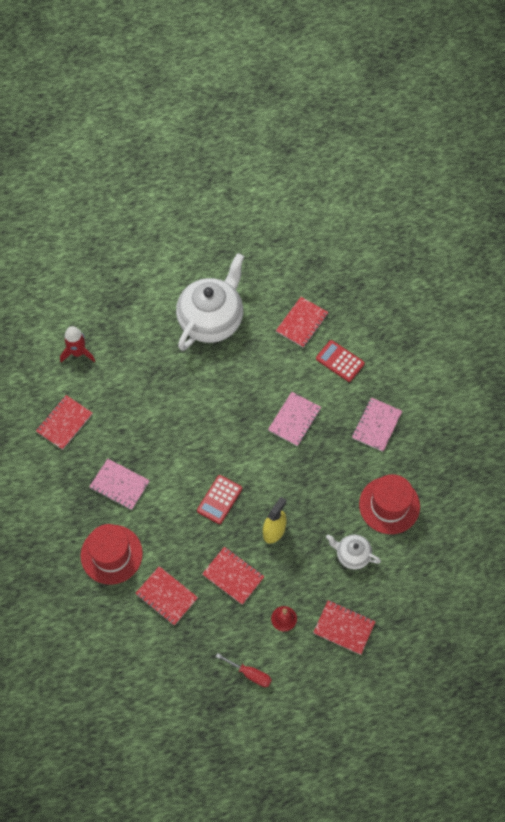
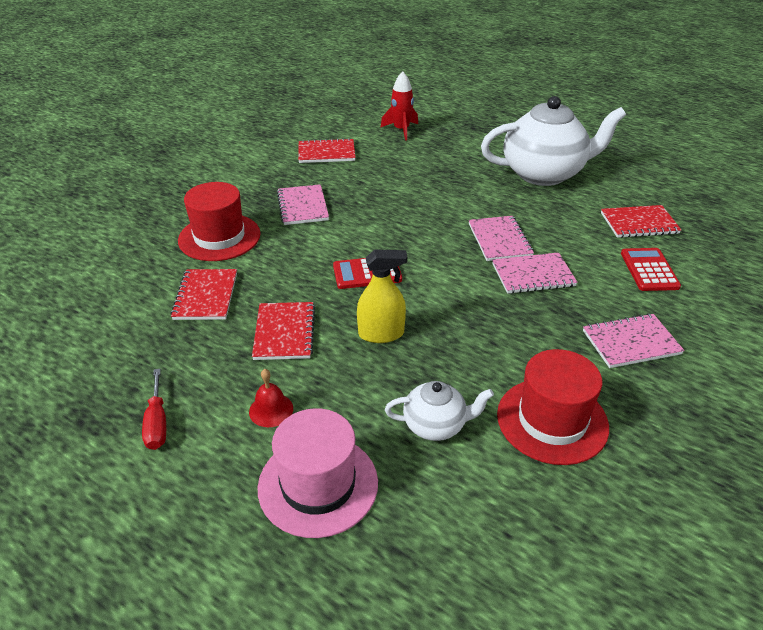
camera: 50 degrees right, 25 degrees down
red notebook [313,600,375,655] -> pink hat [258,408,378,538]
white teapot [326,535,381,570] -> white teapot turned 105 degrees clockwise [385,381,494,441]
none -> pink notebook [469,216,534,261]

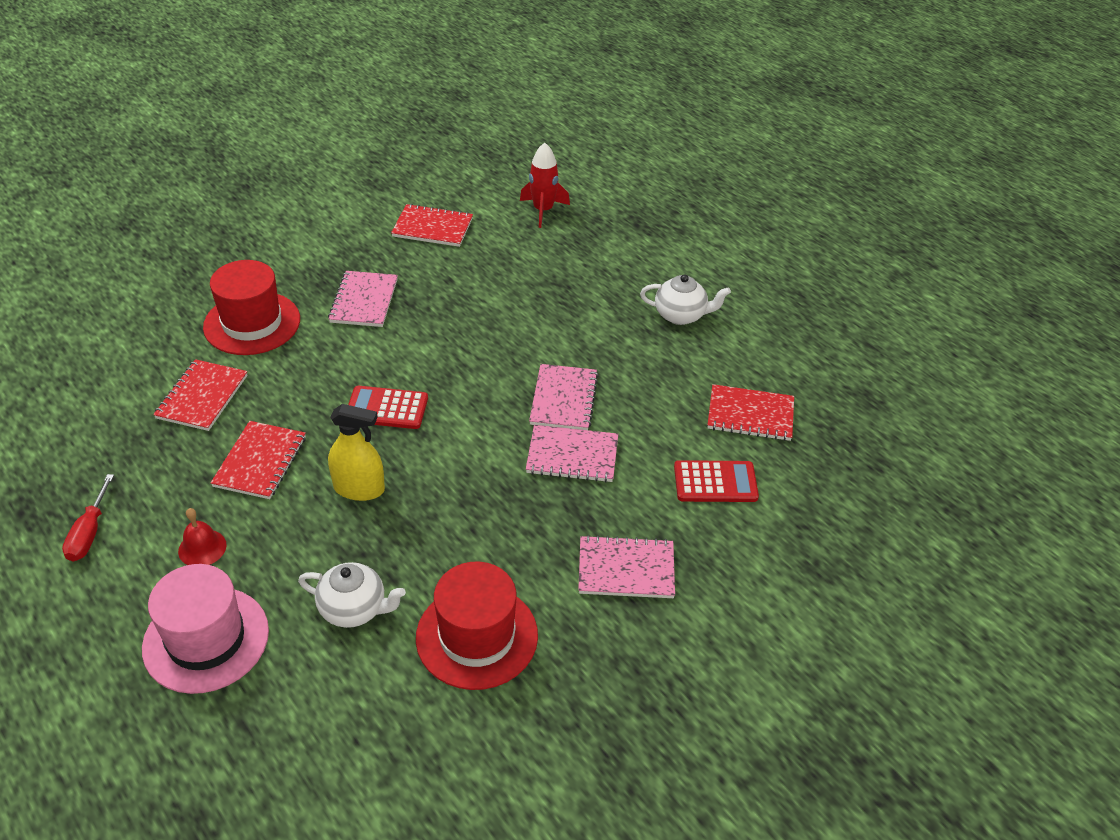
camera: 15 degrees right, 5 degrees up
white teapot [481,96,626,186] -> white teapot [640,274,731,325], size x0.49
red calculator [621,248,681,291] -> red calculator turned 75 degrees clockwise [674,460,759,502]

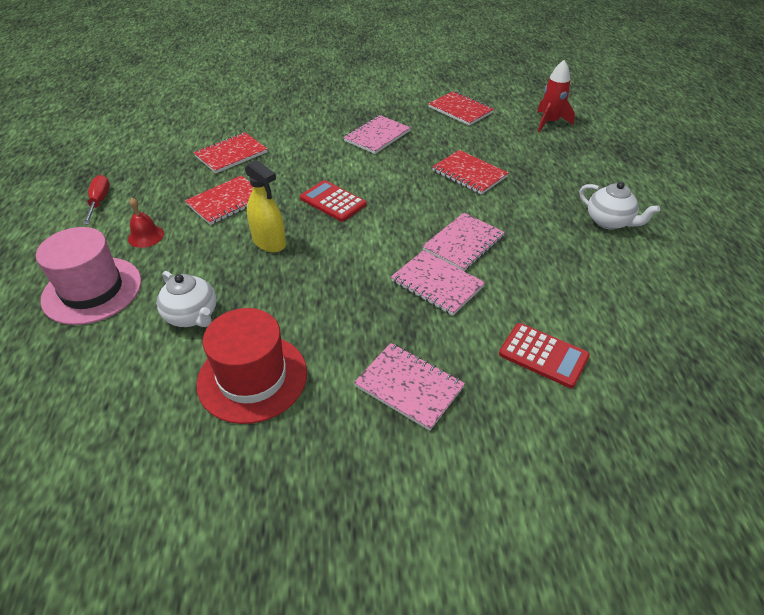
camera: 35 degrees right, 0 degrees up
red screwdriver [62,474,114,562] -> red screwdriver turned 135 degrees clockwise [83,175,110,225]
red hat [203,260,300,355] -> none
red notebook [708,384,794,441] -> red notebook moved to [432,150,508,195]

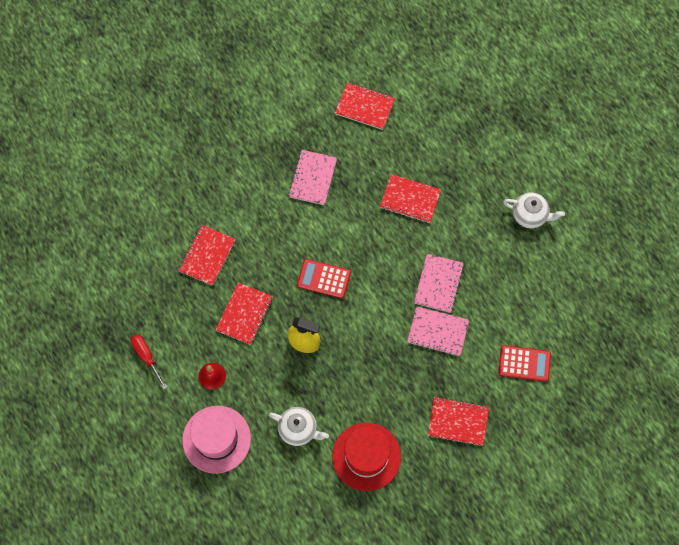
camera: 25 degrees left, 25 degrees up
pink notebook [354,343,465,431] -> red notebook [428,397,489,446]
red rocket [537,60,575,132] -> none

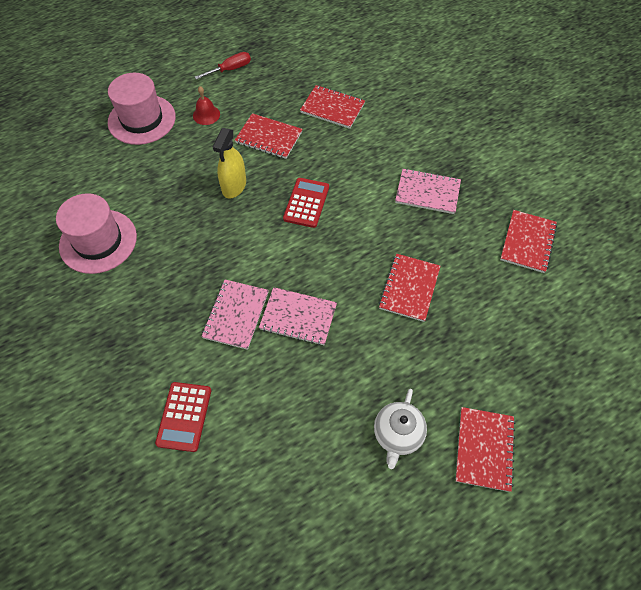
camera: 90 degrees right, 10 degrees down
white teapot [269,407,329,446] -> none
red hat [332,422,401,491] -> pink hat [56,193,137,274]
red notebook [428,397,489,446] -> red notebook moved to [455,407,515,492]

